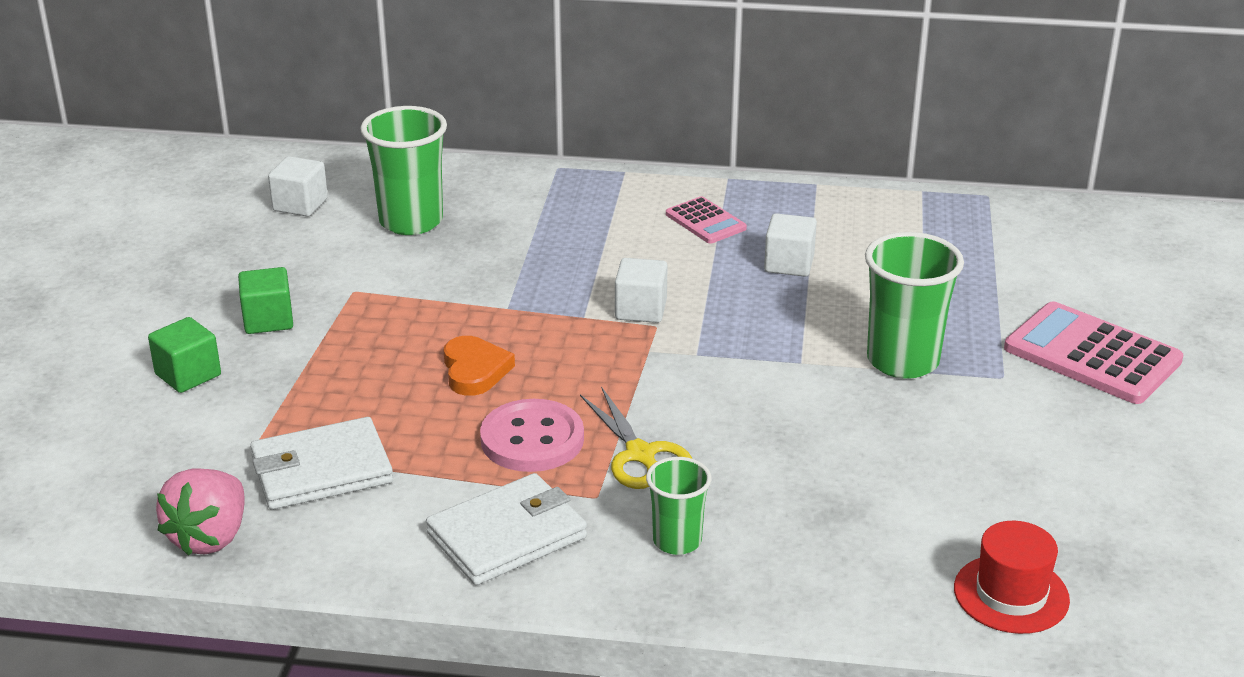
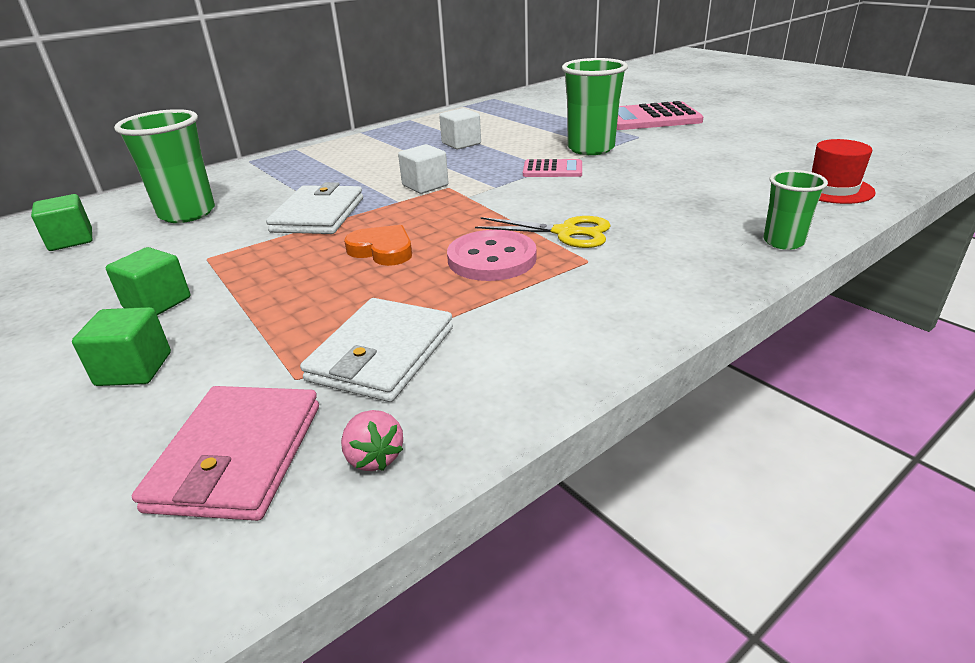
camera: 45 degrees left, 0 degrees up
pink strawberry [156,468,245,556] -> pink strawberry [341,410,403,471], size x0.56
white cube [268,156,328,217] -> green cube [31,194,92,251]
white wallet [426,473,587,585] -> white wallet moved to [266,182,363,234]
green cup [646,457,712,555] -> green cup moved to [763,170,828,250]
pink calculator [666,196,747,244] -> pink calculator moved to [523,159,582,177]
none -> pink wallet [132,386,319,521]

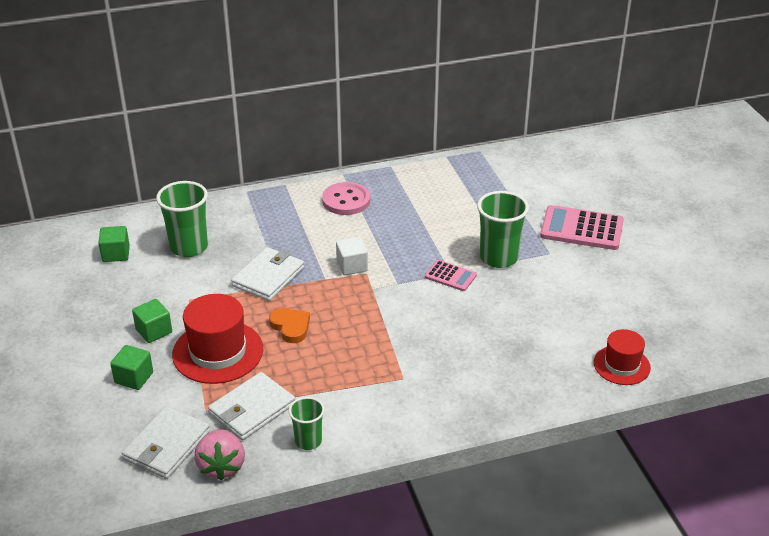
camera: 20 degrees right, 5 degrees up
pink wallet [132,386,319,521] -> white wallet [122,406,210,479]
pink strawberry [341,410,403,471] -> pink strawberry [194,429,245,481], size x1.77
white cube [439,108,481,150] -> none
pink button [447,230,537,281] -> pink button moved to [322,182,370,215]
yellow scissors [475,216,611,248] -> none
green cup [763,170,828,250] -> green cup moved to [288,397,325,450]
none -> red hat [172,294,263,384]

